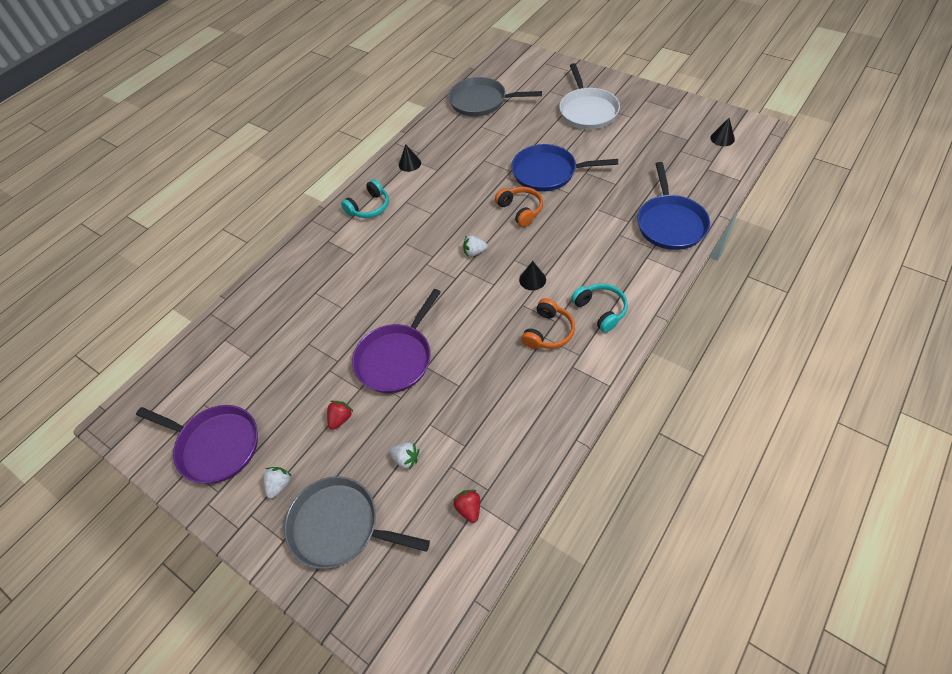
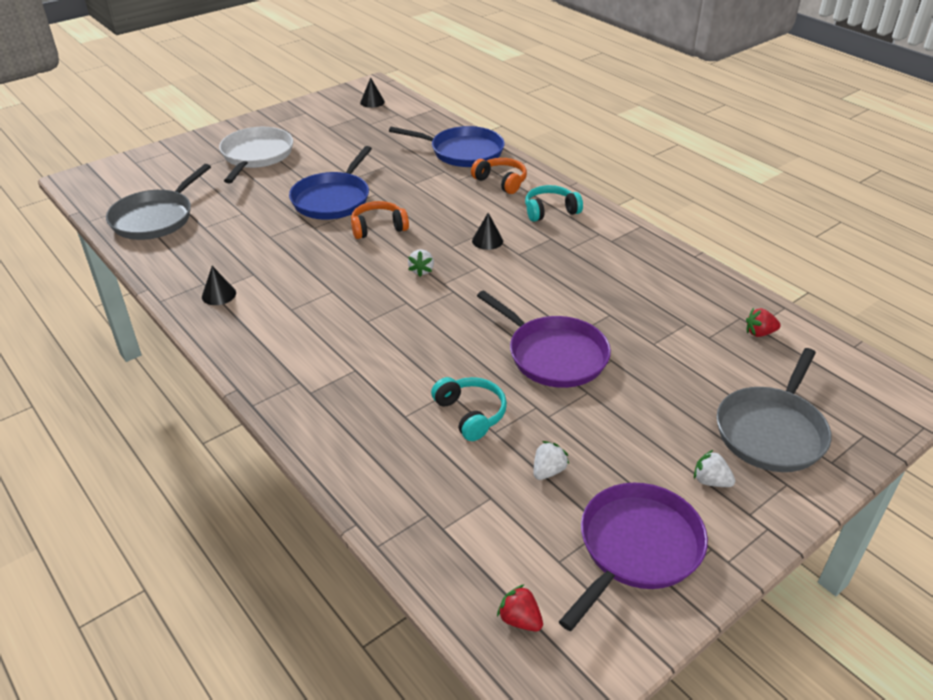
camera: 80 degrees left, 15 degrees down
red strawberry [327,401,354,430] -> red strawberry moved to [497,584,543,631]
turquoise headphones [341,179,389,218] -> turquoise headphones moved to [431,377,507,441]
white strawberry [389,442,419,470] -> white strawberry moved to [534,441,569,480]
orange headphones [521,298,575,349] -> orange headphones moved to [471,158,527,194]
white pan [559,63,620,129] -> white pan turned 90 degrees counterclockwise [219,127,293,183]

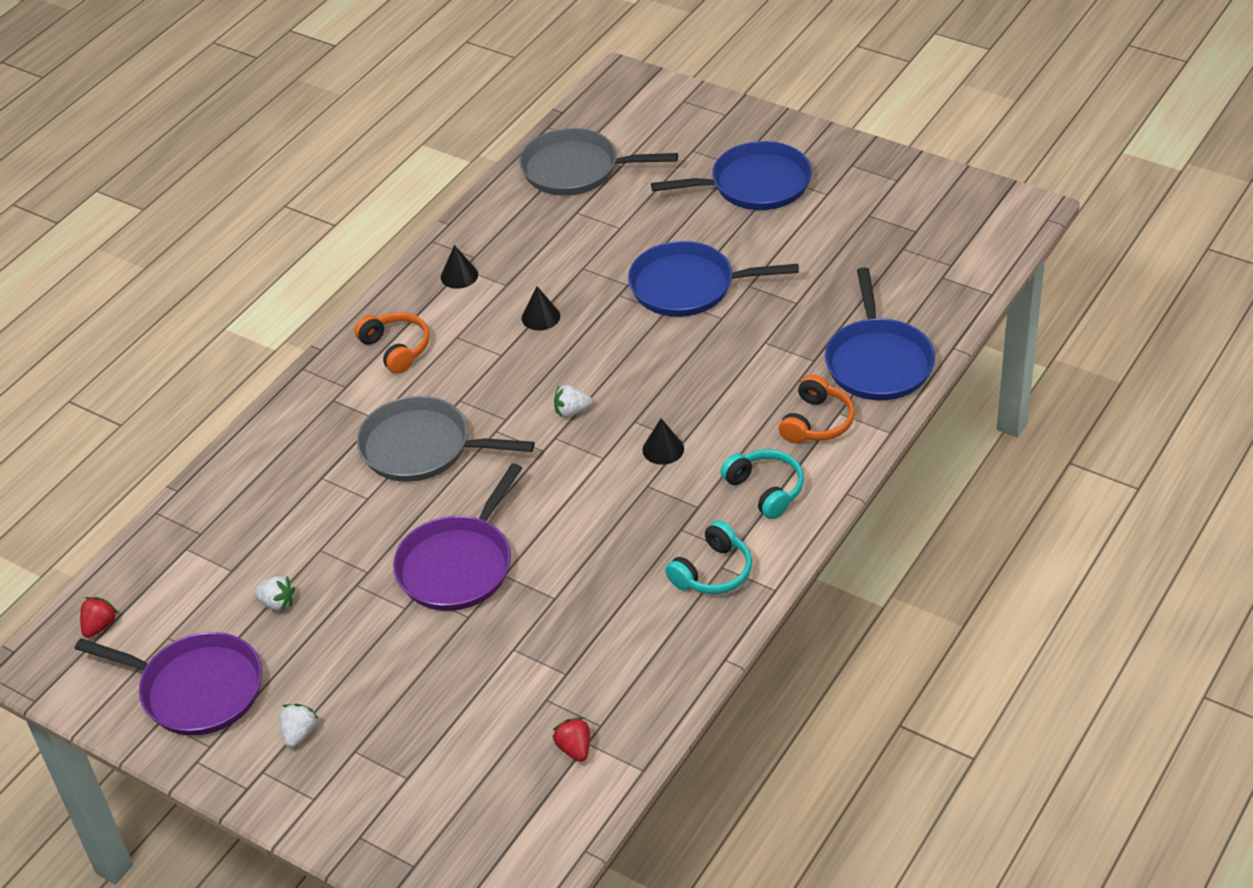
camera: 75 degrees right, 5 degrees up
white pan [219,127,293,183] -> blue pan [651,141,812,210]
orange headphones [351,201,409,239] -> orange headphones moved to [354,312,430,374]
black cone [360,77,385,108] -> black cone moved to [522,286,560,331]
turquoise headphones [431,377,507,441] -> turquoise headphones moved to [665,520,752,594]
grey pan [717,348,832,472] -> grey pan moved to [357,396,535,482]

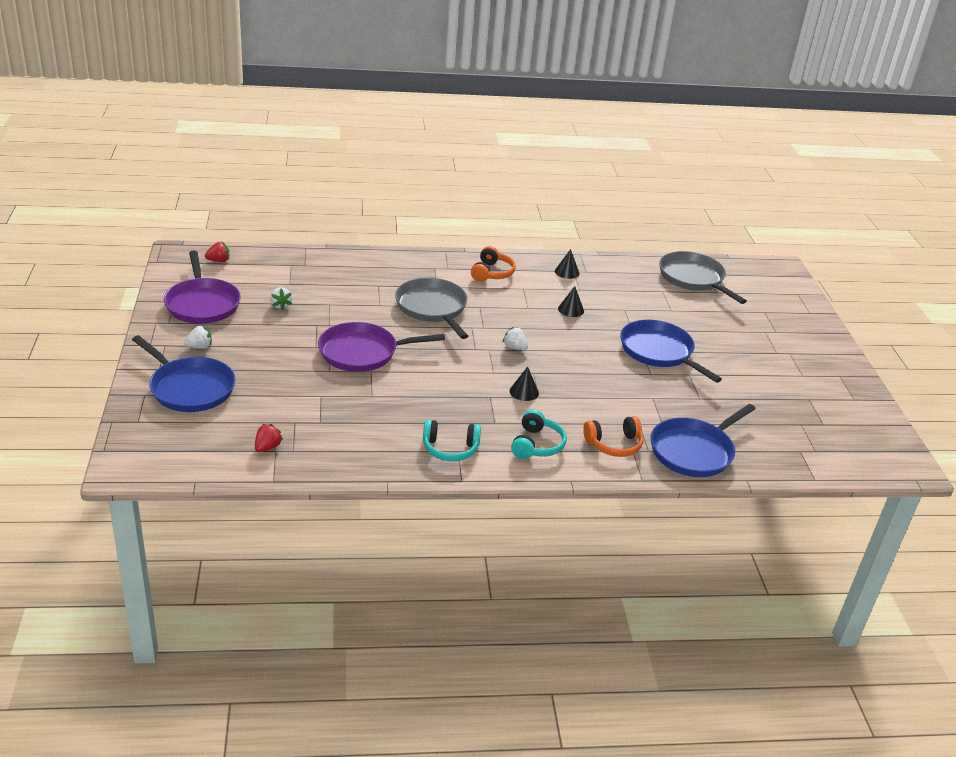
camera: 45 degrees right, 10 degrees down
blue pan [651,141,812,210] -> blue pan moved to [132,335,236,412]

